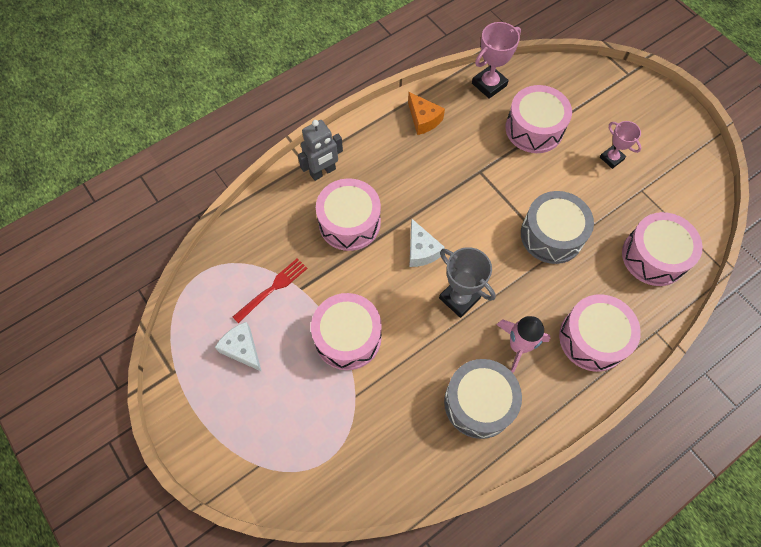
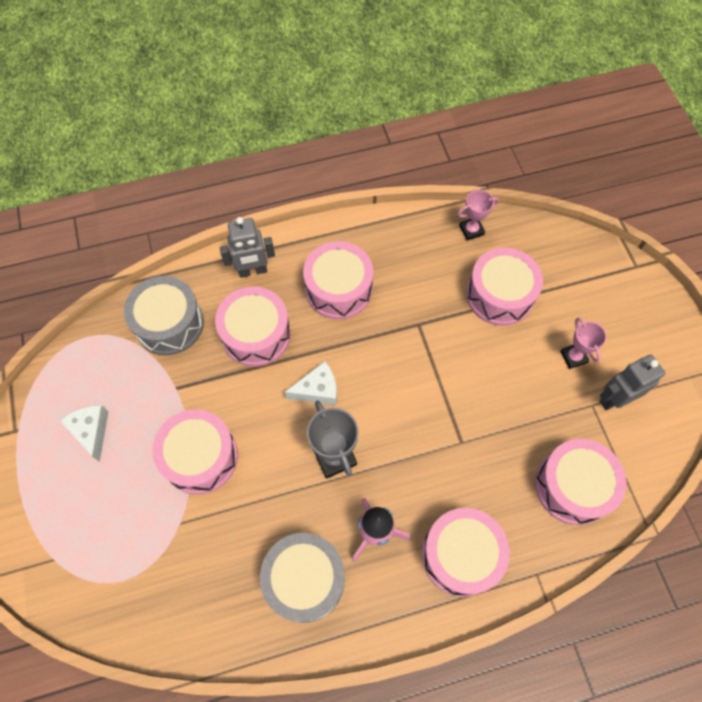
camera: 20 degrees right, 0 degrees up
red fork [233,258,308,323] -> none
orange cheese [408,92,445,135] -> none
white cheese [410,219,445,267] -> white cheese turned 105 degrees counterclockwise [285,361,337,405]
pink trophy [472,22,521,99] -> pink trophy [457,190,499,241], size x0.65
grey drum [521,191,594,264] -> grey drum moved to [124,276,204,355]
none -> pink drum [303,241,373,319]
none -> grey robot [600,355,665,410]

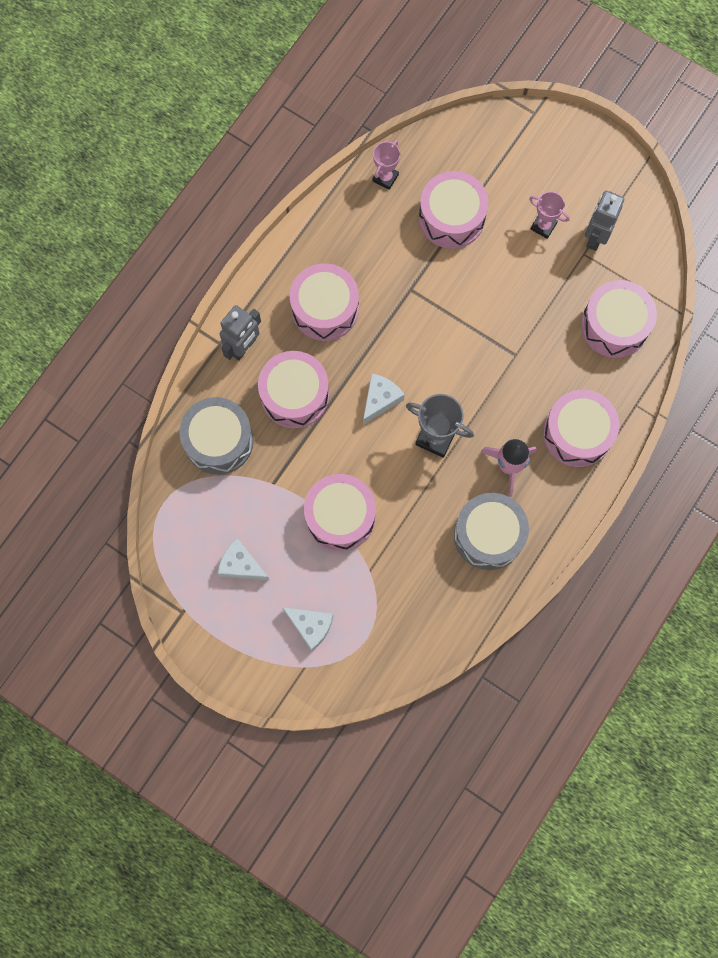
camera: 40 degrees left, 10 degrees up
none -> white cheese [282,607,333,651]

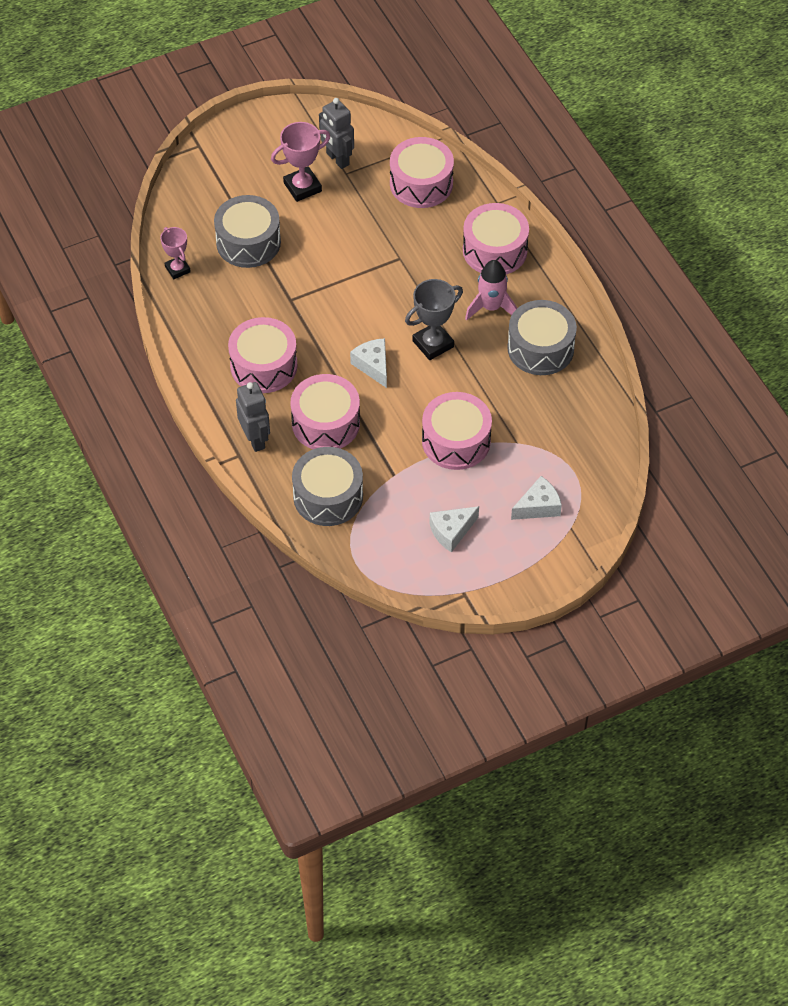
camera: 60 degrees left, 20 degrees down
pink drum [419,171,488,249] -> grey drum [214,195,281,268]
pink trophy [529,191,570,239] -> pink trophy [271,122,330,202], size x1.53

